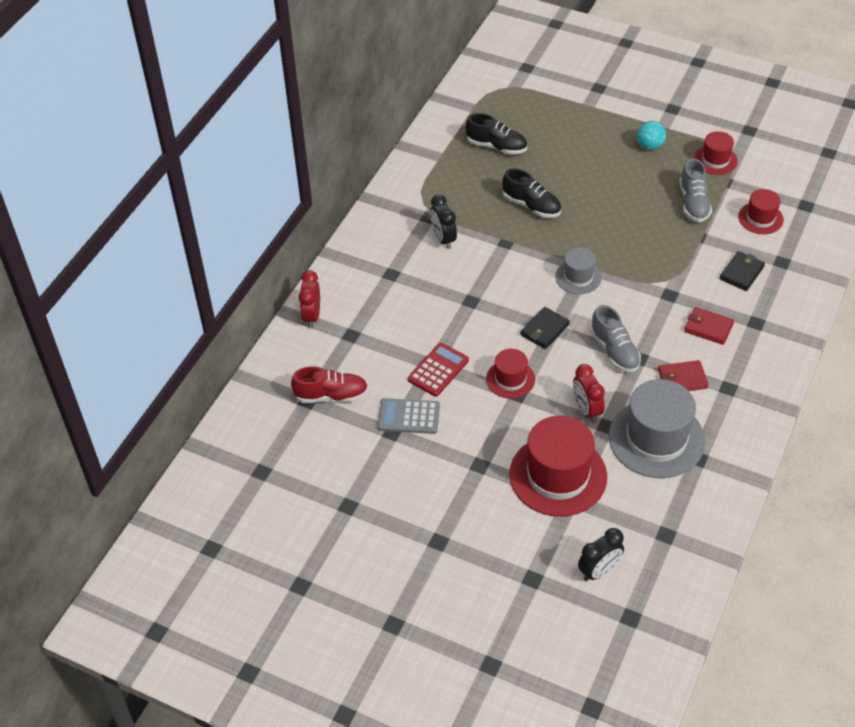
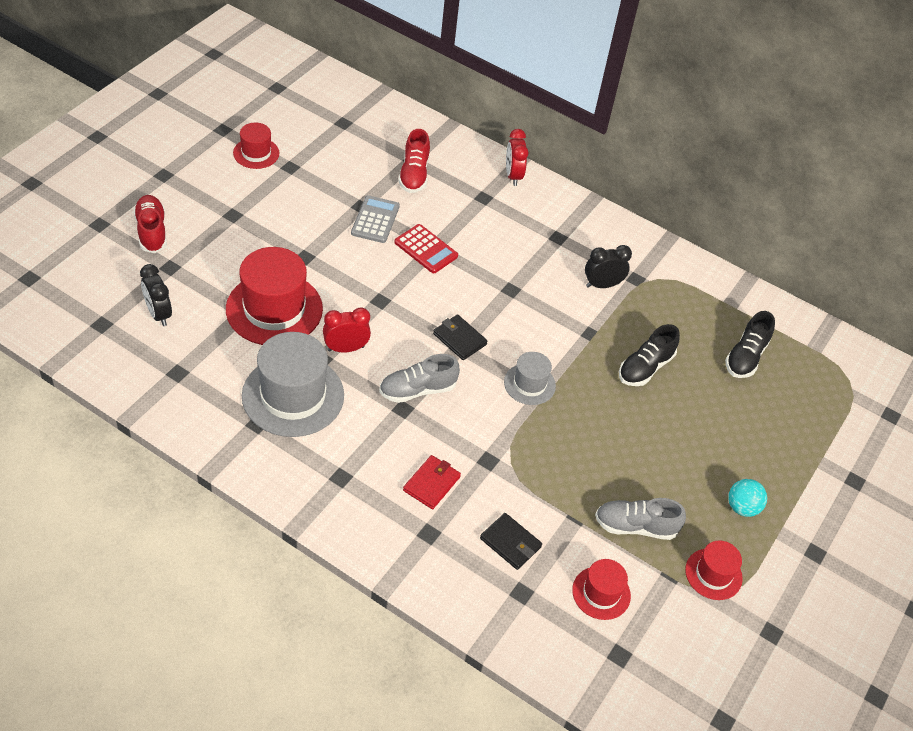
camera: 90 degrees right, 0 degrees up
red clock [299,270,320,328] -> red clock turned 105 degrees counterclockwise [506,129,528,186]
red hat [486,349,535,399] -> red hat moved to [233,122,279,169]
red wallet [658,360,708,391] -> none
none -> red shoe [134,195,167,253]

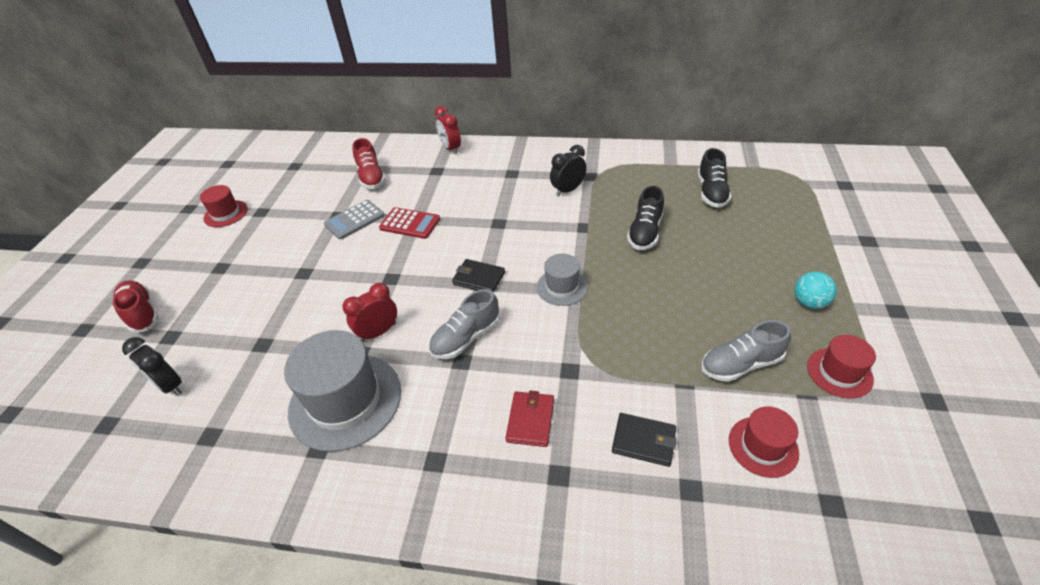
camera: 15 degrees left, 5 degrees down
red hat [226,247,323,345] -> none
grey calculator [351,195,400,243] -> grey calculator turned 120 degrees counterclockwise [324,200,385,240]

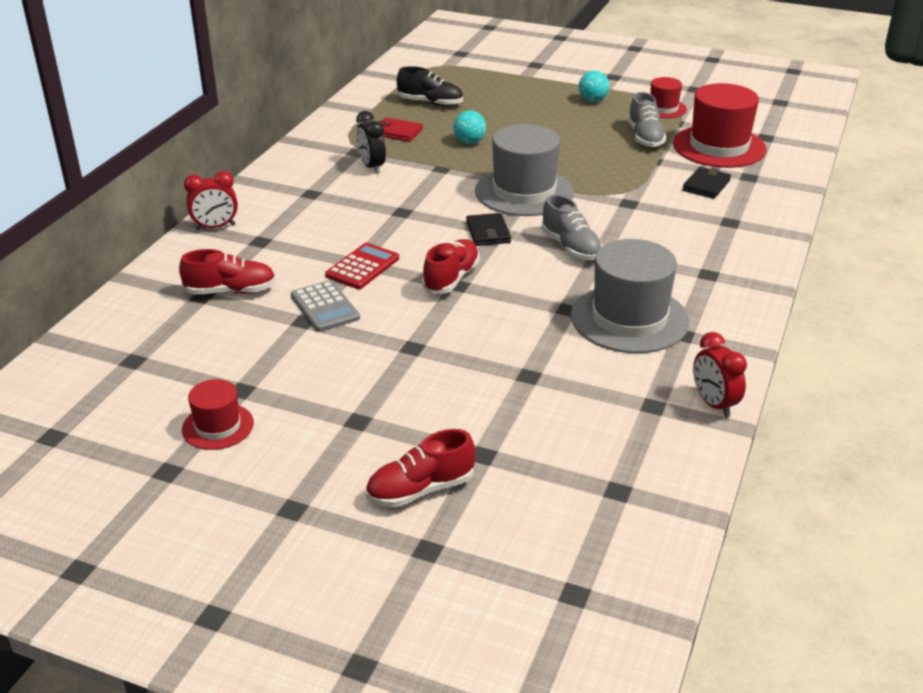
camera: 80 degrees left, 10 degrees down
black clock [122,337,182,396] -> none
red clock [342,283,397,342] -> red clock moved to [693,332,747,417]
black wallet [452,259,505,293] -> black wallet turned 45 degrees counterclockwise [466,213,511,246]
red wallet [505,391,554,447] -> red wallet moved to [378,117,423,142]
grey hat [537,254,588,306] -> grey hat [475,124,574,216], size x1.89
black shoe [627,186,664,250] -> turquoise ball [453,110,486,144]
red hat [729,406,799,478] -> red hat [673,83,766,168], size x1.89
none -> red shoe [422,239,480,294]

